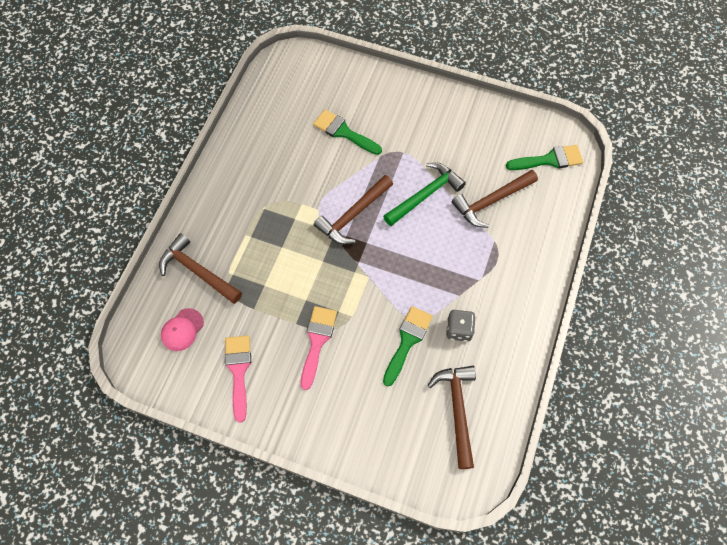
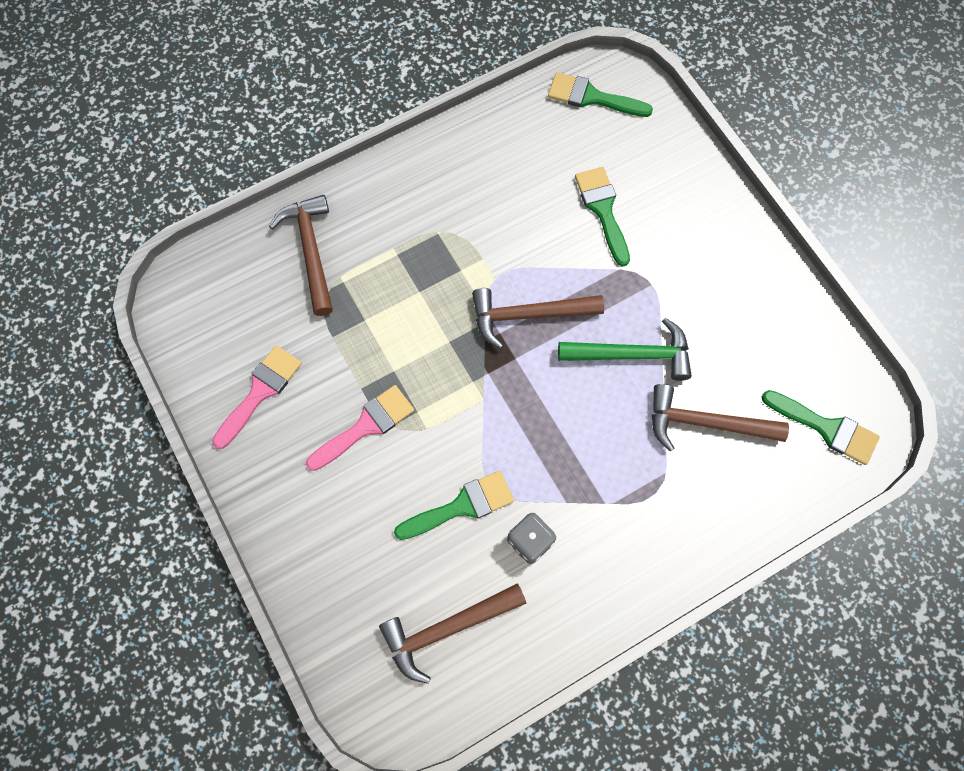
camera: 40 degrees right, 5 degrees up
pink cap [161,308,204,351] -> none
brown hammer [428,366,476,469] -> brown hammer turned 150 degrees counterclockwise [379,583,527,684]
none -> green brush [548,72,653,117]

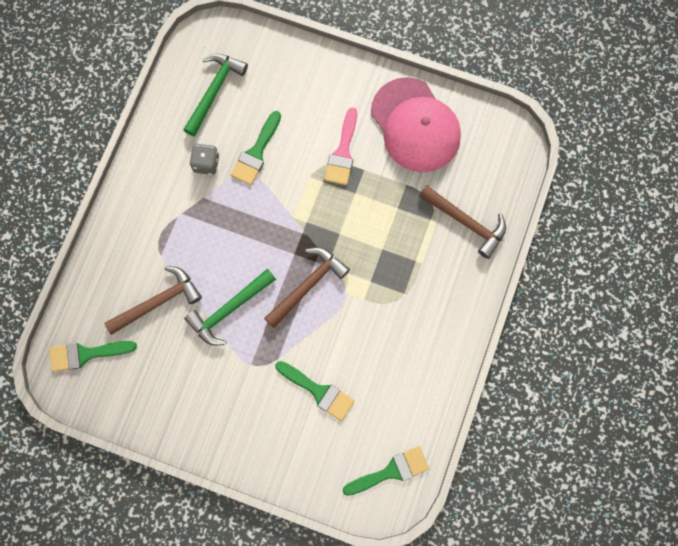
camera: 140 degrees right, 5 degrees up
pink brush [212,345,302,449] -> pink cap [371,77,461,172]
brown hammer [379,583,527,684] -> green hammer [183,54,248,136]

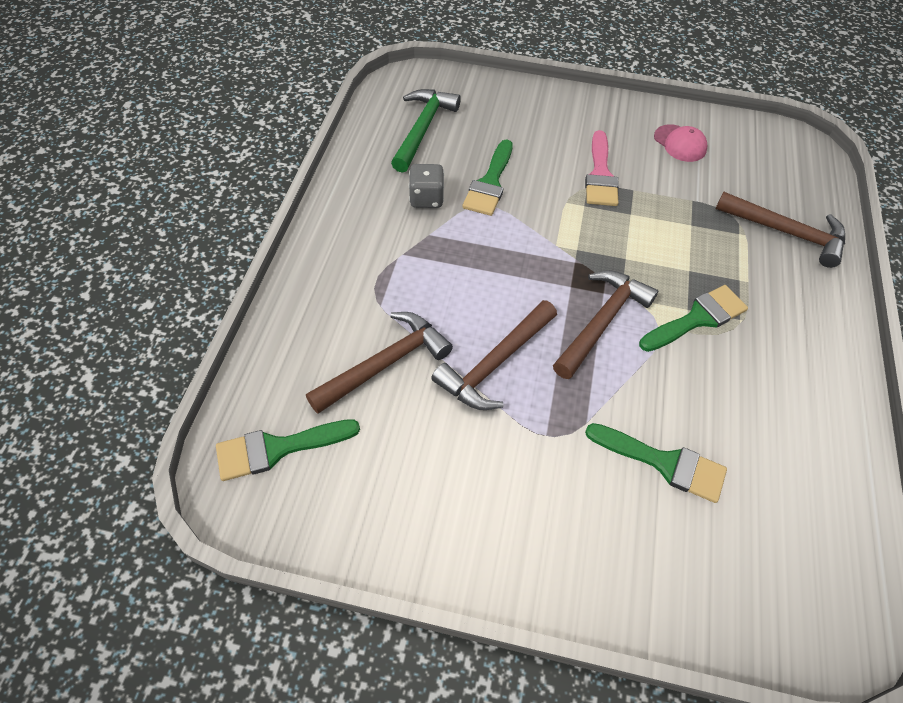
camera: 10 degrees left, 20 degrees down
green hammer [184,269,276,346] -> brown hammer [431,300,557,410]
green brush [343,446,429,496] -> green brush moved to [639,285,748,352]
pink cap [371,77,461,172] -> pink cap [654,124,707,162], size x0.43

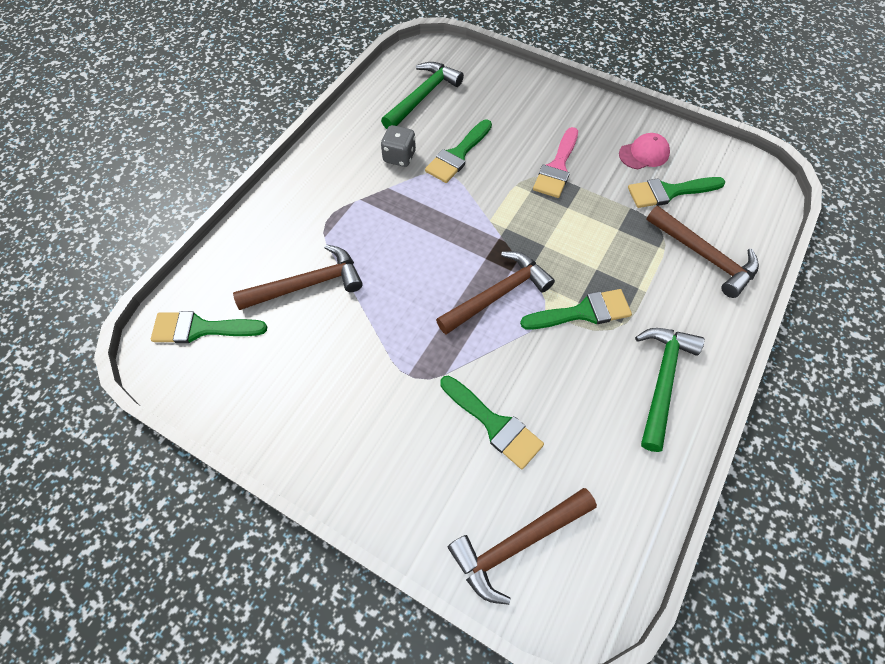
camera: 20 degrees right, 5 degrees up
brown hammer [431,300,557,410] -> brown hammer moved to [448,488,597,605]
pink cap [654,124,707,162] -> pink cap turned 90 degrees counterclockwise [619,133,670,169]
none -> green brush [628,177,725,208]
none -> green hammer [635,328,704,452]

